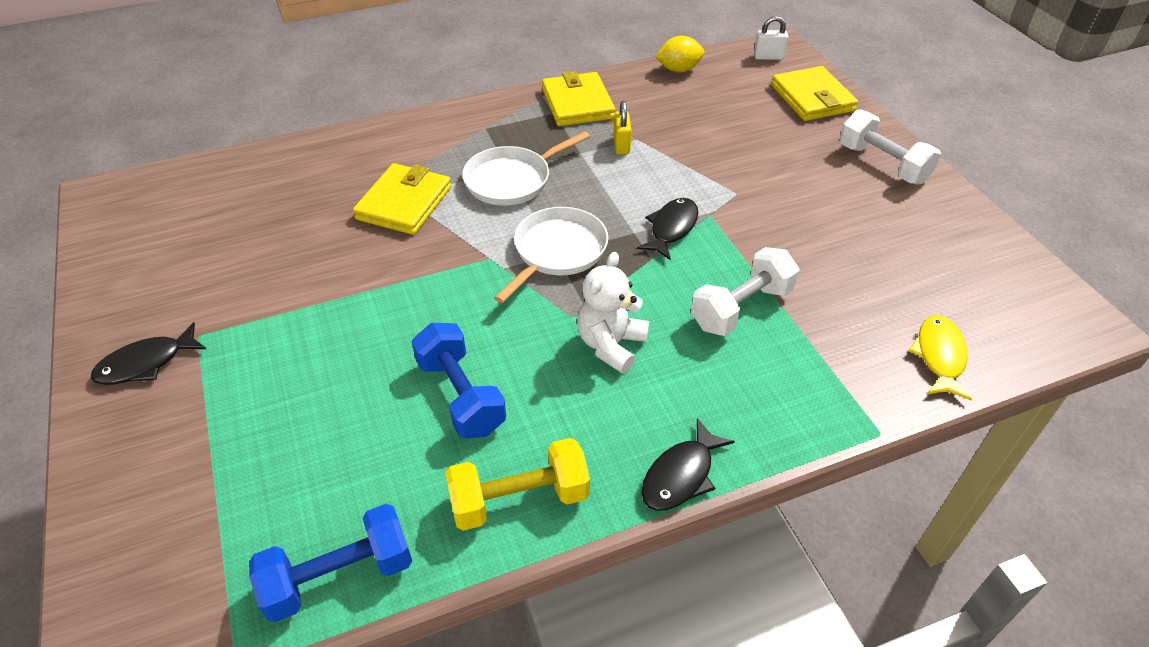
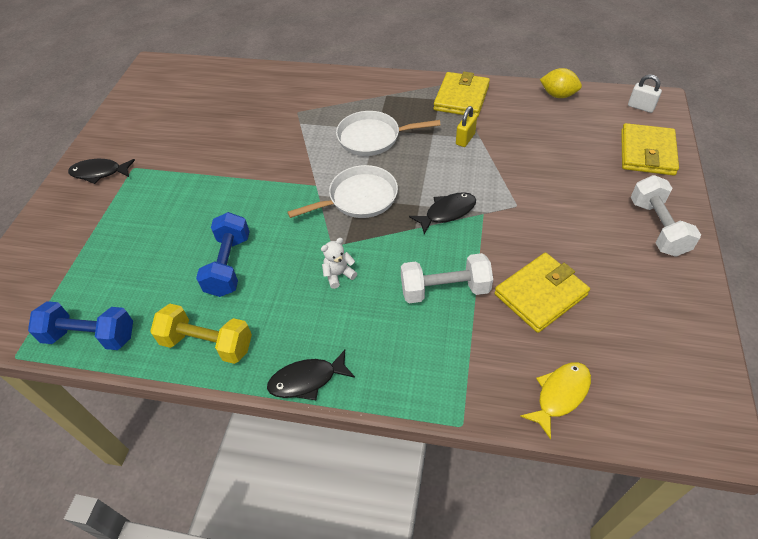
camera: 35 degrees right, 5 degrees up
yellow wallet [353,163,451,235] -> yellow wallet moved to [494,253,590,333]
white teddy bear [577,252,649,374] -> white teddy bear [321,238,357,289], size x0.62

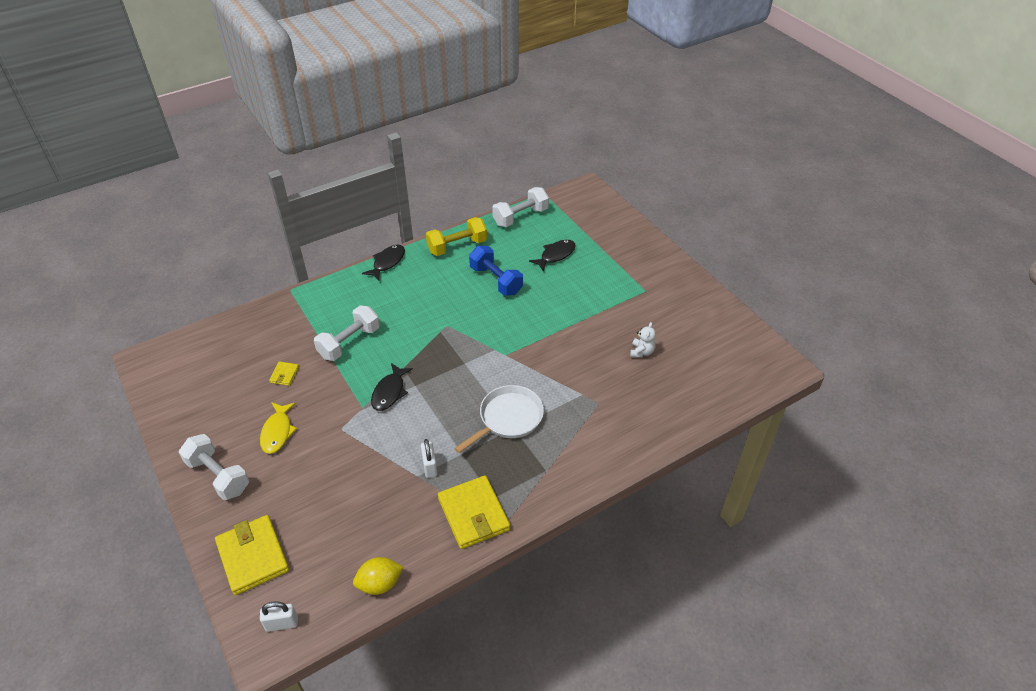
camera: 135 degrees right, 5 degrees down
blue dumbbell [28,301,133,350] -> white dumbbell [492,187,549,227]
black fish [68,159,135,184] -> black fish moved to [529,240,576,272]
white pan [288,165,398,218] -> none
white teddy bear [321,238,357,289] -> white teddy bear moved to [630,322,656,357]
yellow padlock [456,106,477,147] -> white padlock [421,439,437,478]
yellow wallet [494,253,590,333] -> yellow wallet [269,361,299,386], size x0.46
yellow fish [520,362,591,440] -> yellow fish moved to [260,402,297,454]

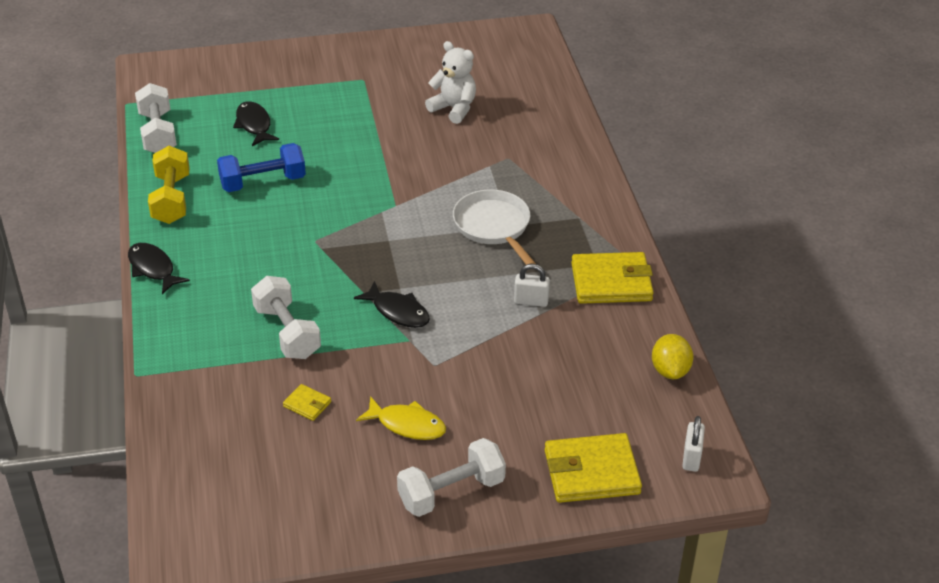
camera: 70 degrees left, 5 degrees down
white teddy bear [630,322,656,357] -> white teddy bear [425,41,476,124], size x1.62

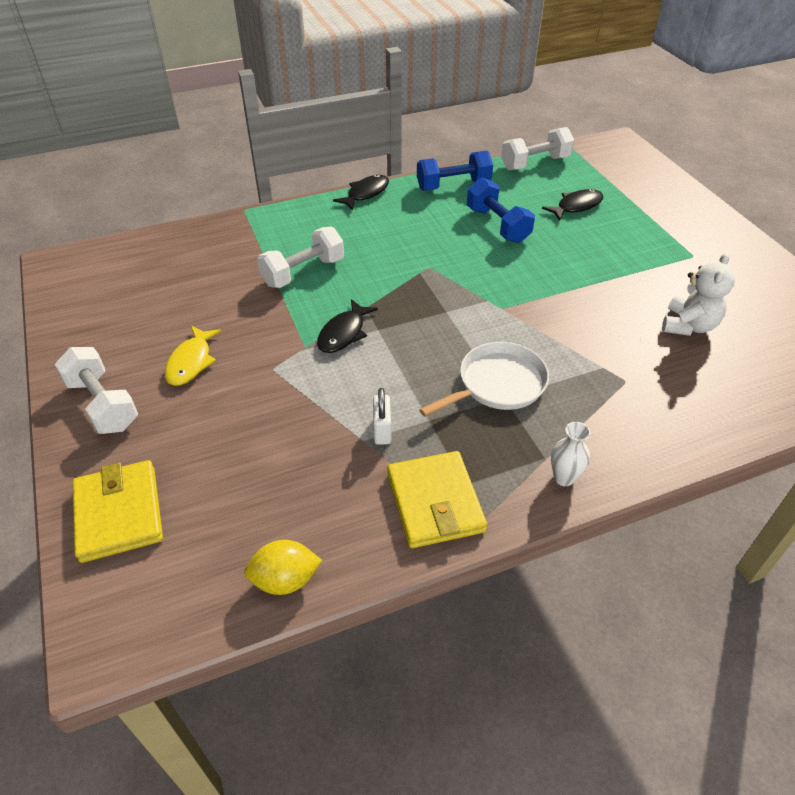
camera: 80 degrees right, 5 degrees up
yellow dumbbell [148,146,190,224] -> blue dumbbell [417,151,493,191]
yellow wallet [283,384,331,421] -> none
white padlock [682,416,705,472] -> none
none -> white vase [551,422,590,486]

